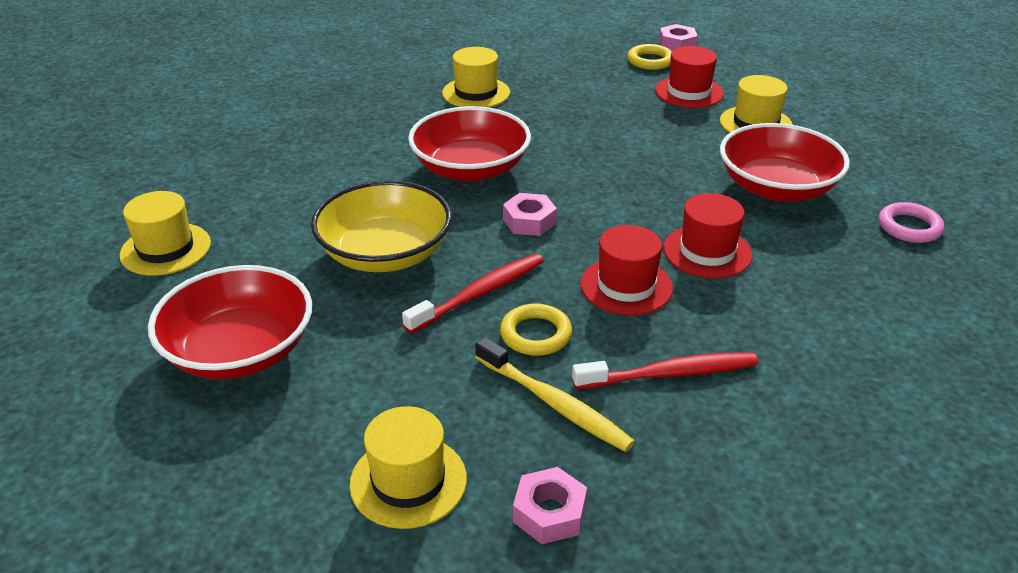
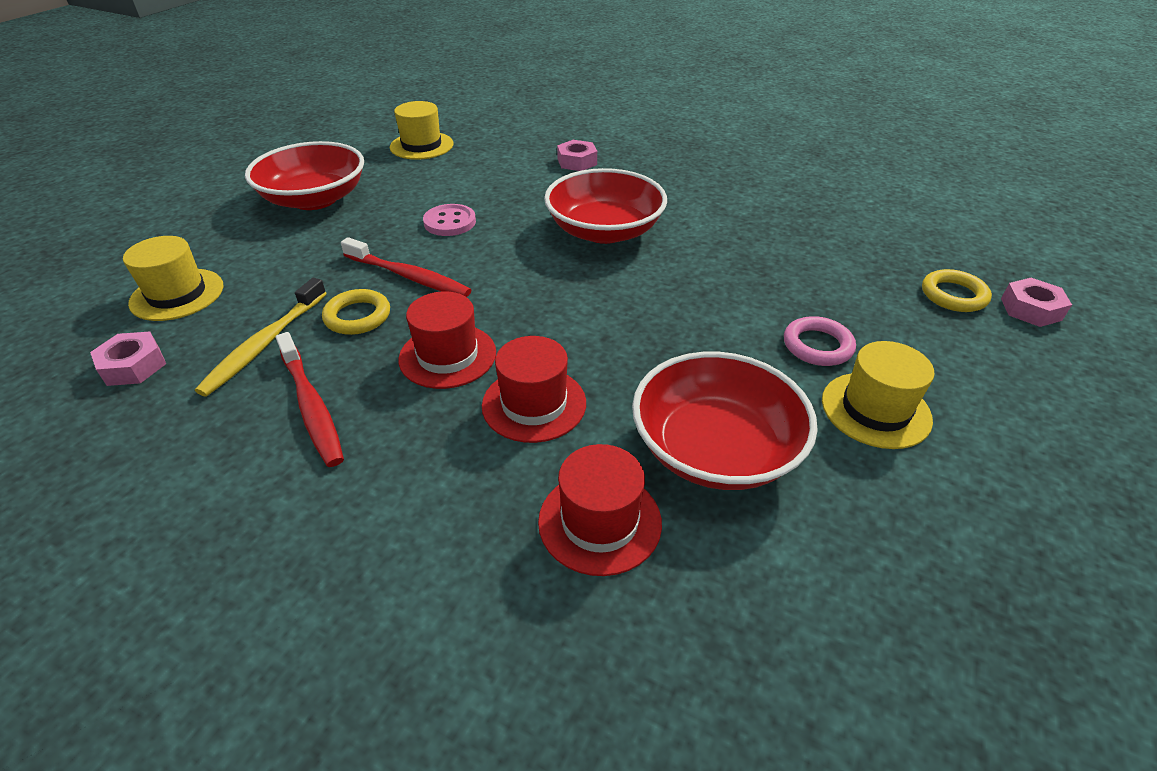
camera: 70 degrees right, 5 degrees up
yellow bowl [311,180,452,272] -> pink button [423,204,476,236]
yellow hat [442,47,510,107] -> none
pink nut [503,193,557,236] -> pink nut moved to [557,140,597,171]
red hat [655,46,724,108] -> red hat moved to [538,444,662,576]
pink ring [879,202,944,243] -> pink ring moved to [784,316,856,366]

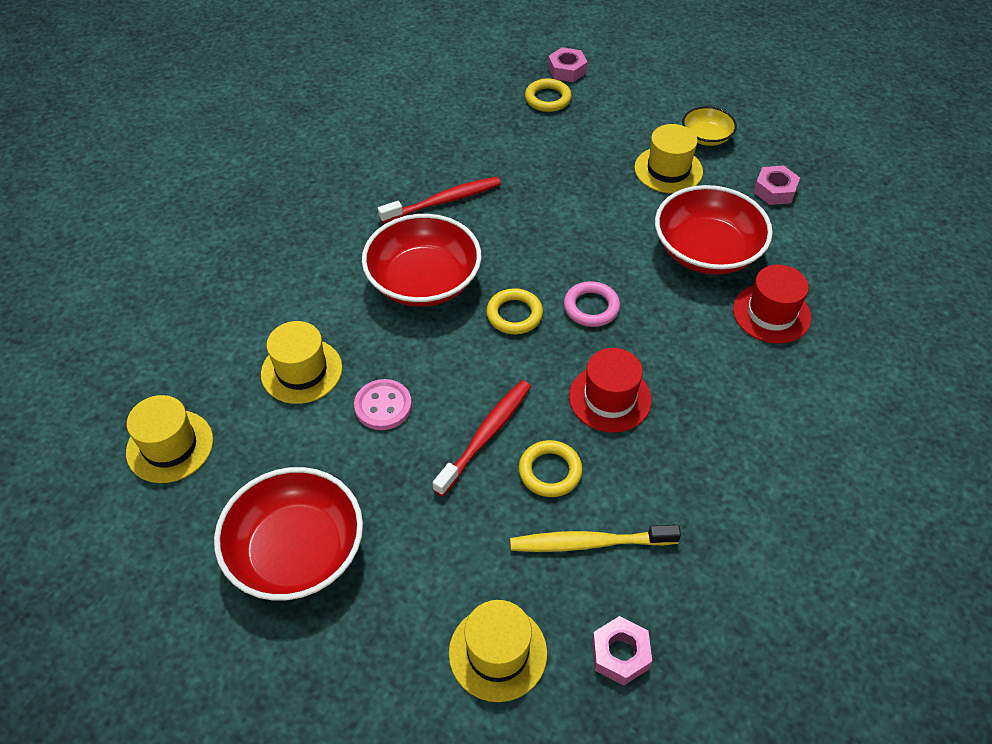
camera: 85 degrees left, 10 degrees up
yellow toothbrush [195,278,327,397] -> yellow toothbrush turned 150 degrees clockwise [510,524,681,552]
red toothbrush [276,332,344,467] -> red toothbrush moved to [378,177,501,223]
red hat [482,336,586,443] -> none
pink nut [557,140,597,171] -> pink nut moved to [753,165,800,205]
pink ring [784,316,856,366] -> pink ring moved to [564,281,620,327]
none -> yellow hat [261,321,342,404]
none -> yellow ring [486,288,543,334]
none -> yellow bowl [682,106,737,146]

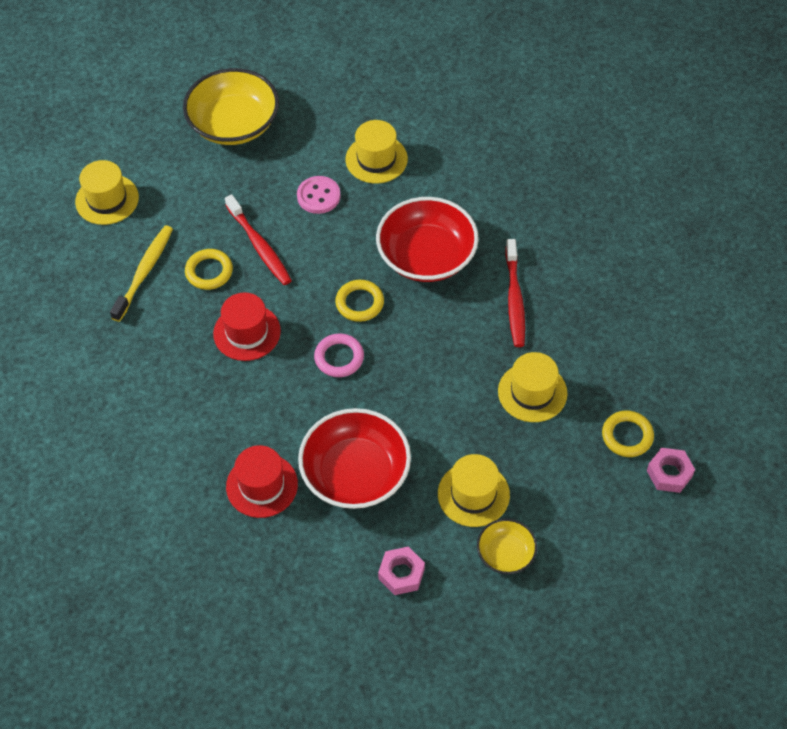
camera: 115 degrees right, 5 degrees up
yellow hat [126,395,213,483] -> yellow hat moved to [498,352,567,422]
red bowl [214,467,363,601] -> yellow bowl [183,68,279,145]
pink nut [592,616,652,685] -> none

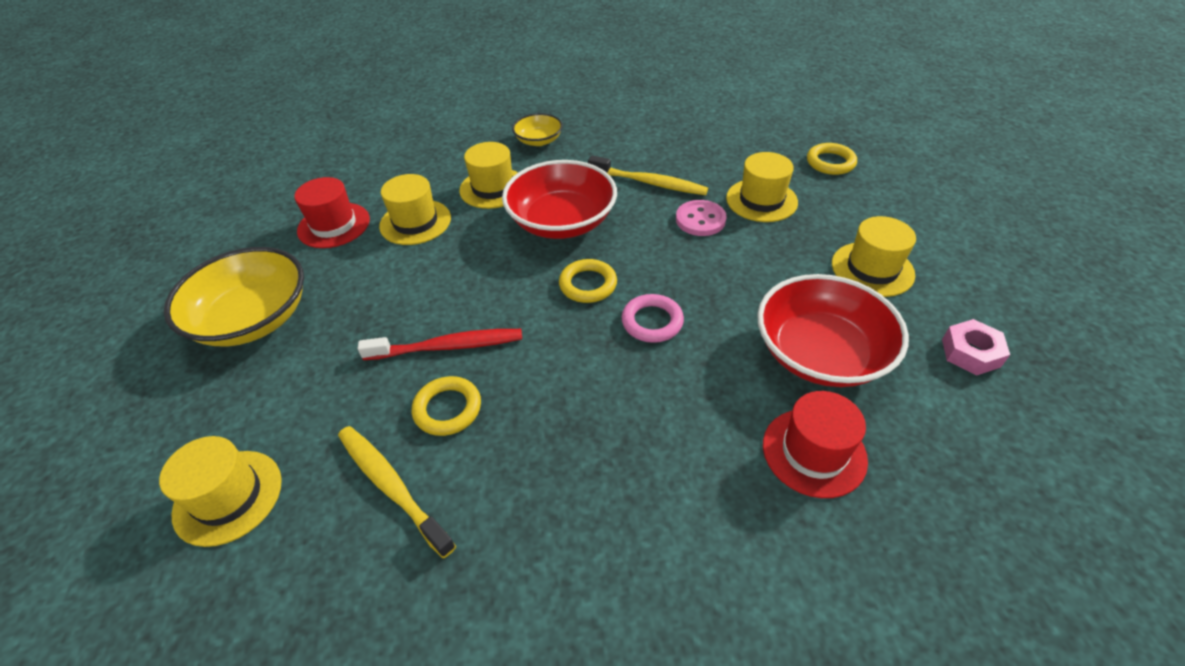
camera: 65 degrees left, 10 degrees down
red hat [213,292,281,361] -> red hat moved to [294,177,370,248]
pink button [297,176,341,214] -> pink button moved to [676,200,727,236]
yellow bowl [477,519,537,574] -> yellow bowl moved to [512,113,563,146]
red toothbrush [505,239,525,347] -> yellow toothbrush [588,155,708,195]
pink nut [647,448,695,493] -> none
none -> yellow hat [459,142,518,209]

